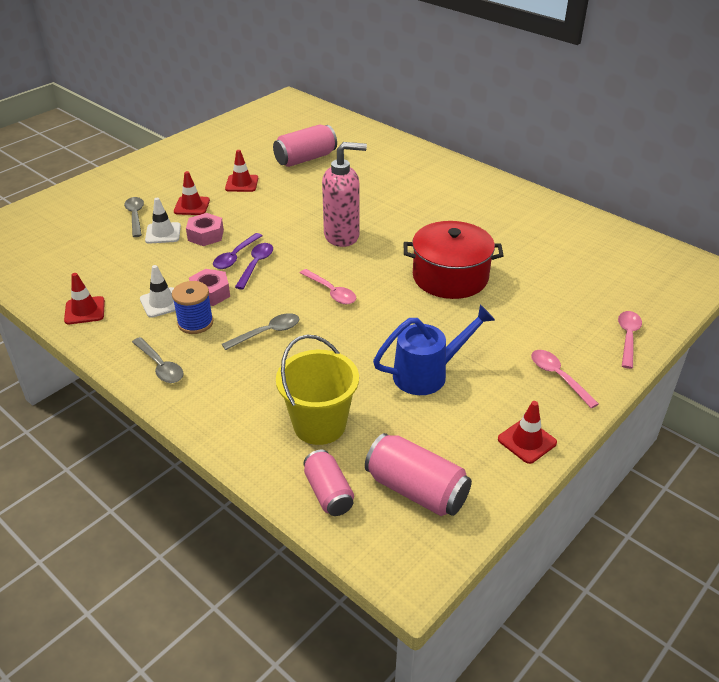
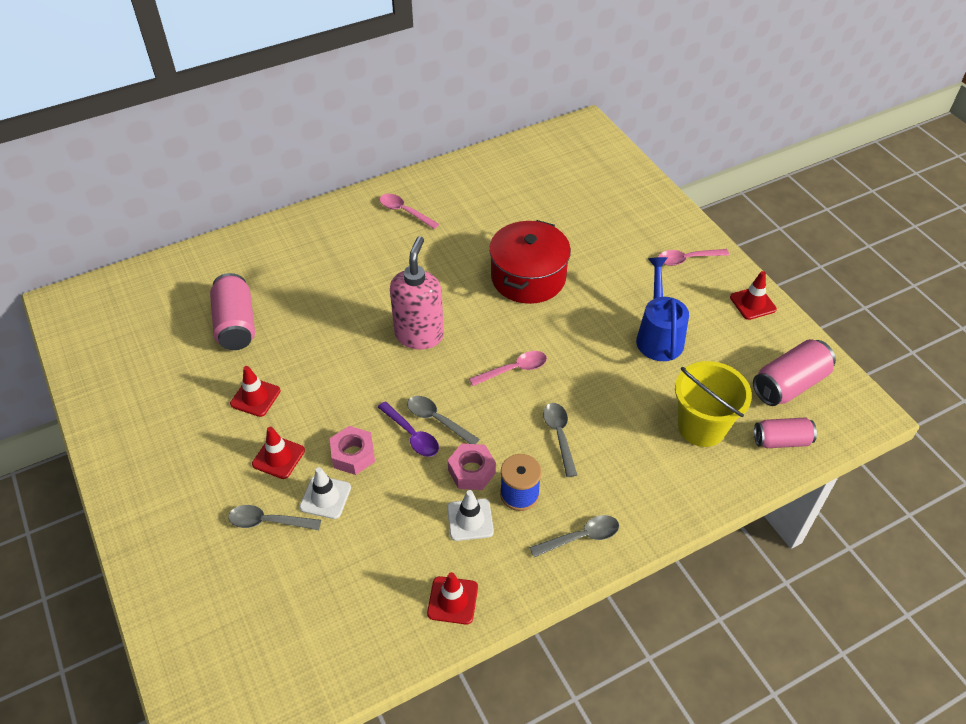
camera: 70 degrees left, 10 degrees up
purple spoon [235,243,273,289] -> grey spoon [407,396,480,444]
pink spoon [618,311,642,369] -> pink spoon moved to [380,194,439,229]

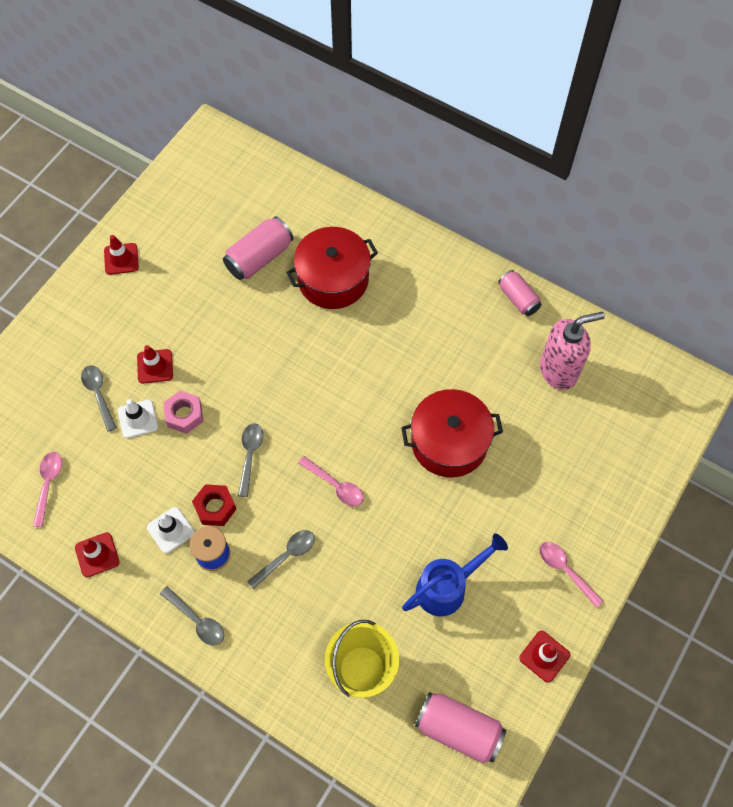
camera: 60 degrees right, 15 degrees up
red traffic cone [230,366,280,417] -> red traffic cone moved to [104,235,139,275]
purple spoon [378,401,439,457] -> none
pink spoon [380,194,439,229] -> pink spoon moved to [33,452,62,527]
pink soap dispenser [390,236,444,349] -> pink soap dispenser moved to [540,312,605,390]
pink nut [448,443,496,490] -> red nut [192,484,236,526]
pink can [754,417,817,448] -> pink can moved to [498,270,541,316]
none -> red pot [286,227,378,309]

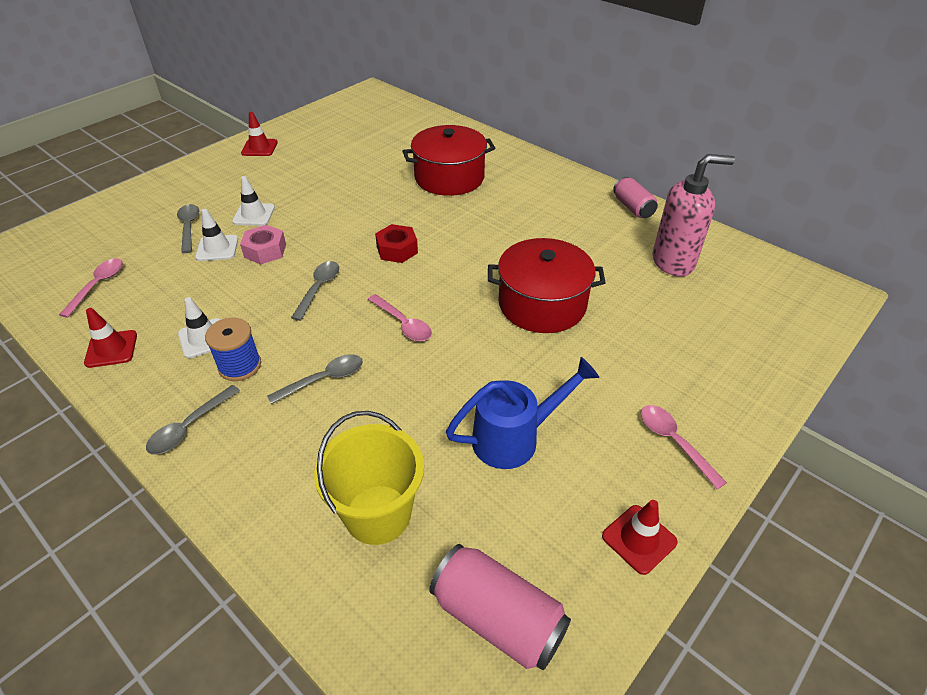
camera: 10 degrees right, 20 degrees down
red traffic cone [137,345,173,384] -> white traffic cone [232,176,275,226]
grey spoon [160,586,224,646] -> grey spoon turned 75 degrees clockwise [146,385,240,455]
red nut [192,484,236,526] -> red nut moved to [375,224,418,263]
pink can [223,216,293,280] -> none

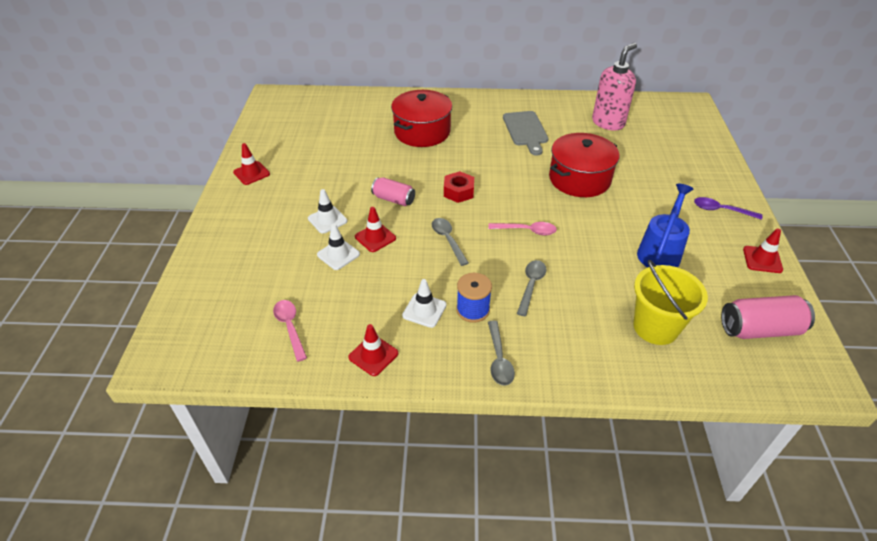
camera: 40 degrees left, 0 degrees up
grey spoon [177,204,199,253] -> none
pink nut [240,225,286,264] -> red traffic cone [355,207,396,252]
pink can [613,177,658,218] -> pink can moved to [371,177,415,206]
pink spoon [641,405,727,489] -> purple spoon [694,197,763,220]
none -> grey cutting board [503,111,549,155]

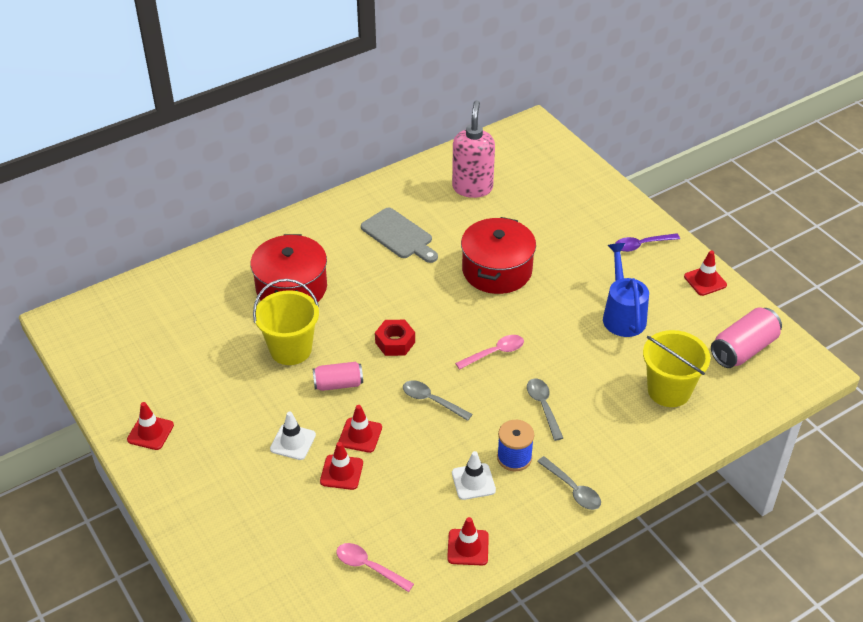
camera: 35 degrees left, 0 degrees up
white traffic cone [317,224,360,270] -> red traffic cone [320,442,363,490]
none -> yellow bucket [253,279,319,365]

